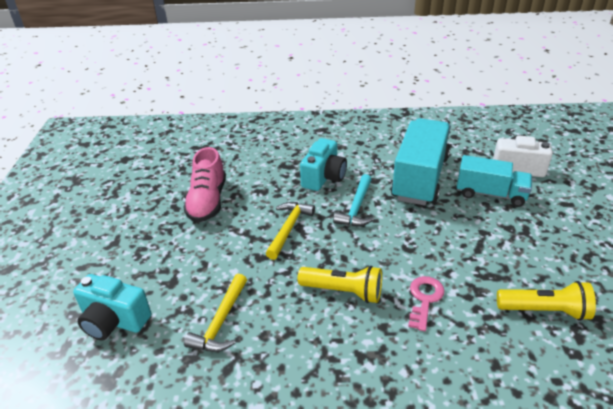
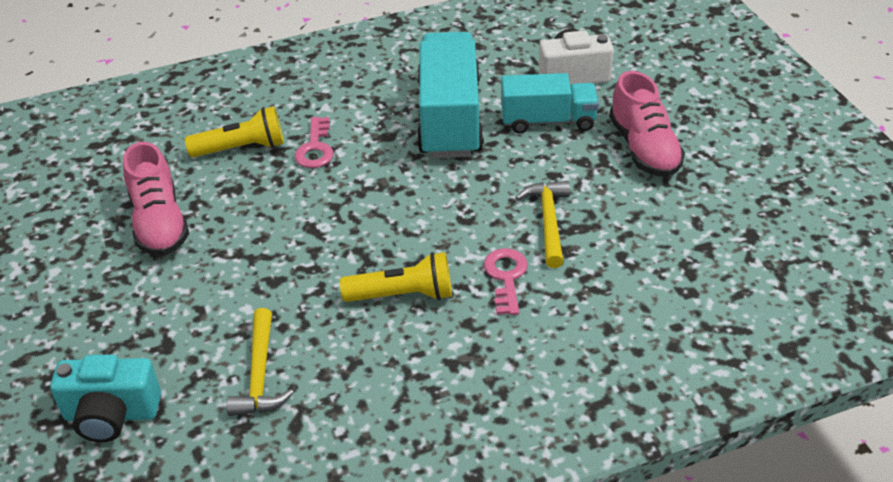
camera: 20 degrees left, 5 degrees up
yellow hammer [266,202,315,260] -> yellow hammer moved to [515,181,570,268]
turquoise camera [300,138,347,191] -> pink key [294,117,333,168]
turquoise hammer [333,174,374,226] -> none
yellow flashlight [497,281,596,321] -> yellow flashlight moved to [185,106,284,158]
none -> pink shoe [609,71,685,177]

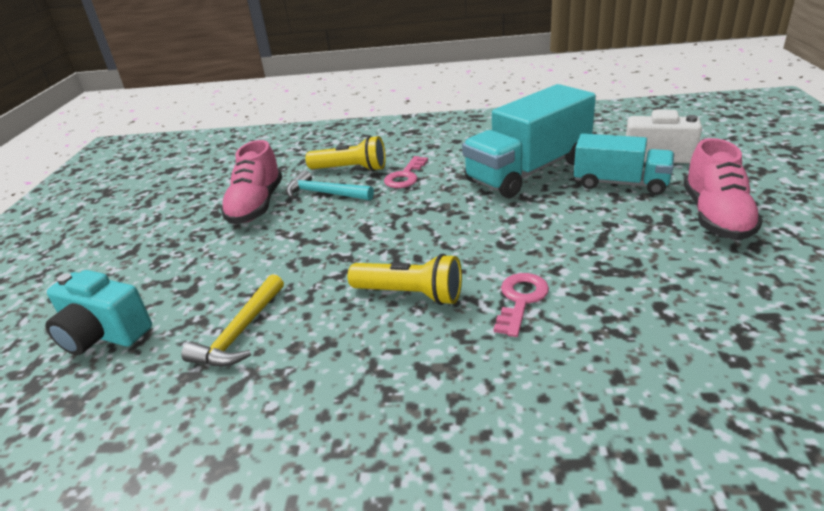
camera: 25 degrees right, 10 degrees down
turquoise truck [417,32,484,158] -> turquoise truck turned 150 degrees counterclockwise [462,84,596,198]
yellow hammer [515,181,570,268] -> none
none -> turquoise hammer [285,170,374,200]

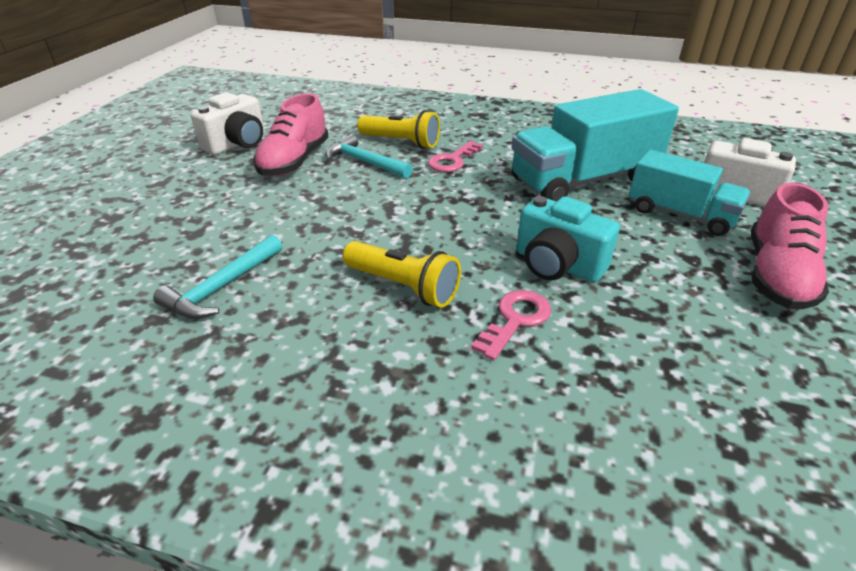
camera: 10 degrees right, 5 degrees up
turquoise camera [45,270,152,355] -> turquoise camera moved to [516,196,620,282]
yellow hammer [181,274,284,366] -> turquoise hammer [153,235,282,319]
none -> white camera [191,92,265,155]

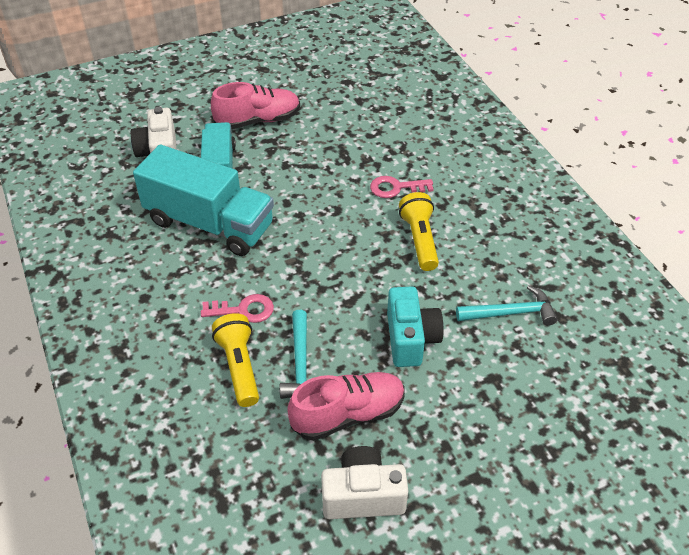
camera: 130 degrees left, 10 degrees up
turquoise camera [516,196,620,282] -> turquoise camera moved to [387,286,444,367]

